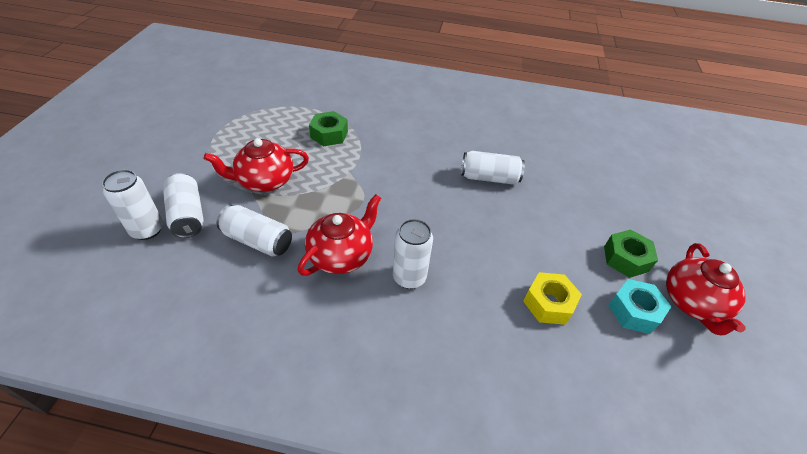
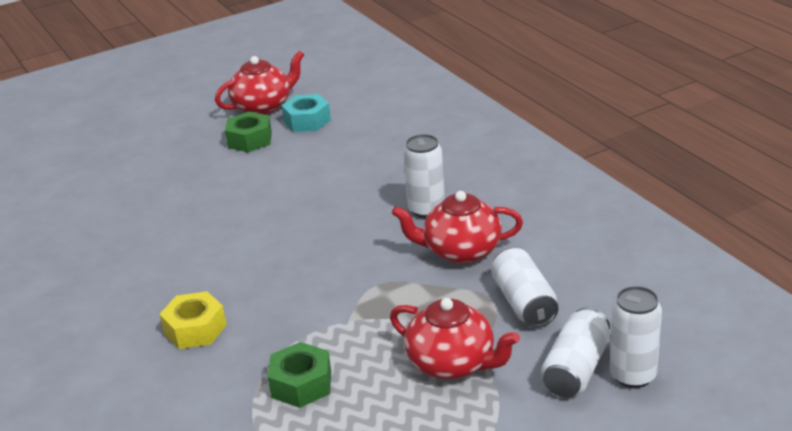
camera: 125 degrees left, 15 degrees down
white can [461,151,525,185] -> none
yellow nut [523,272,582,325] -> yellow nut moved to [159,291,227,349]

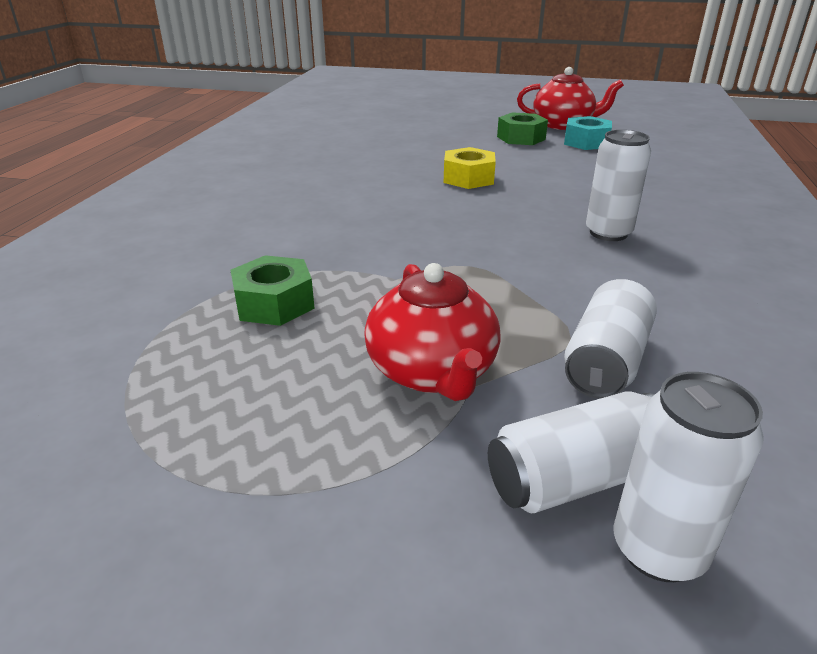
camera: 40 degrees right, 0 degrees up
yellow nut [159,291,227,349] -> yellow nut moved to [444,147,496,189]
red teapot [392,191,523,264] -> none

